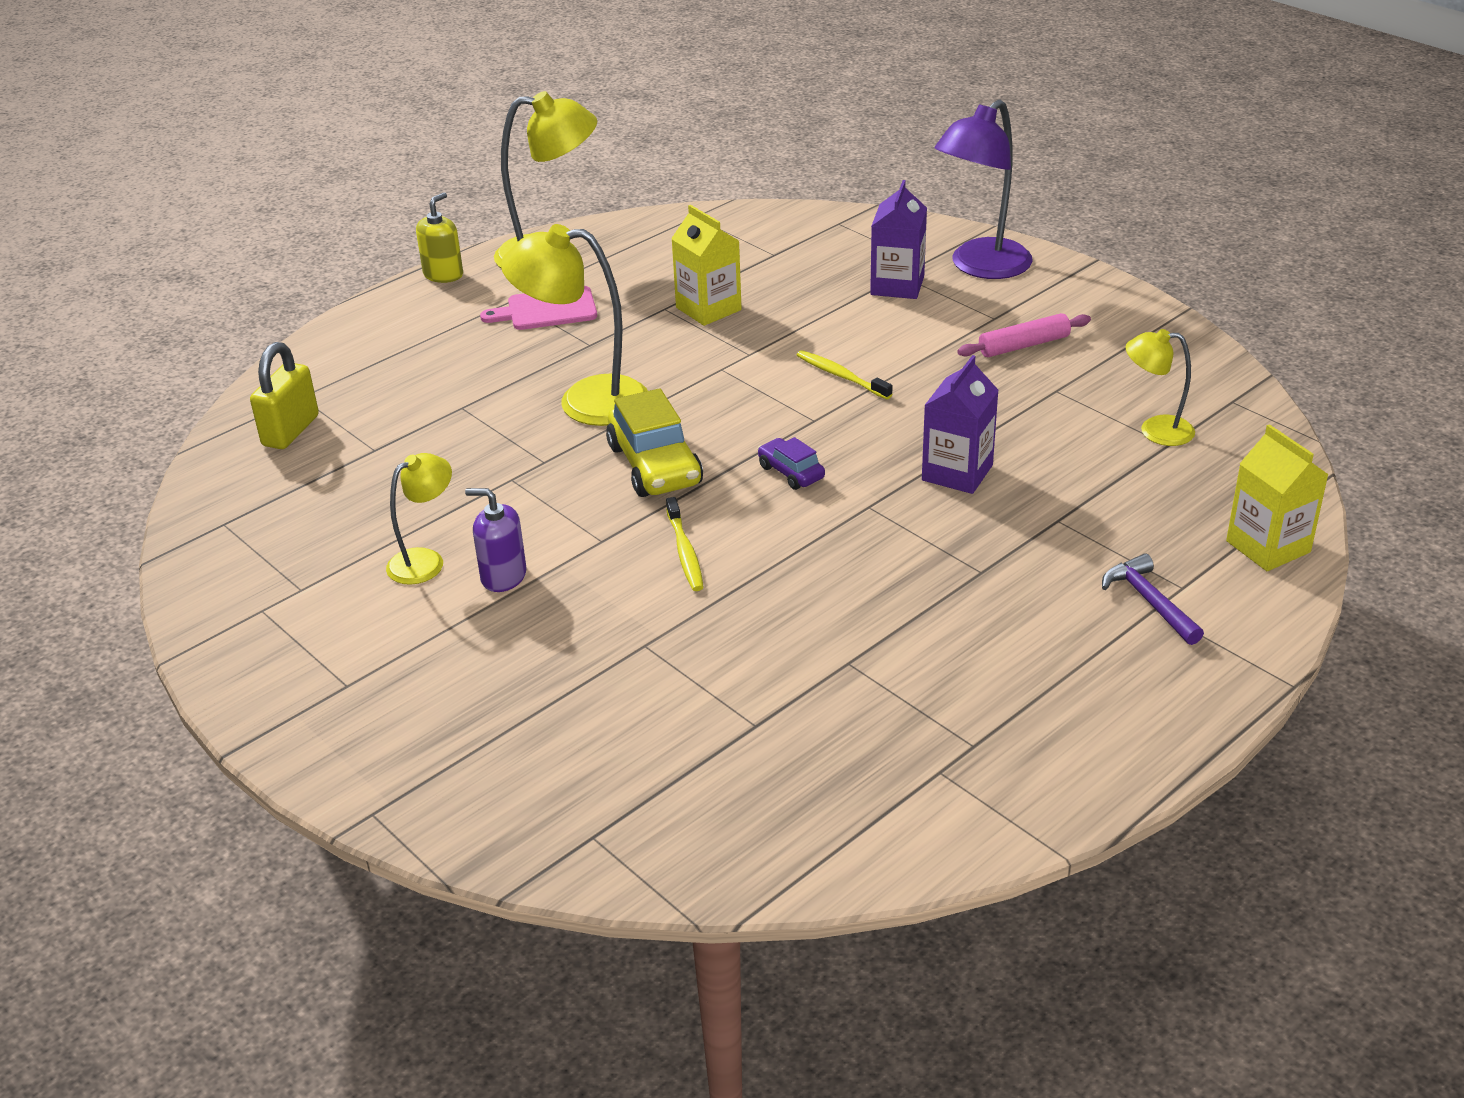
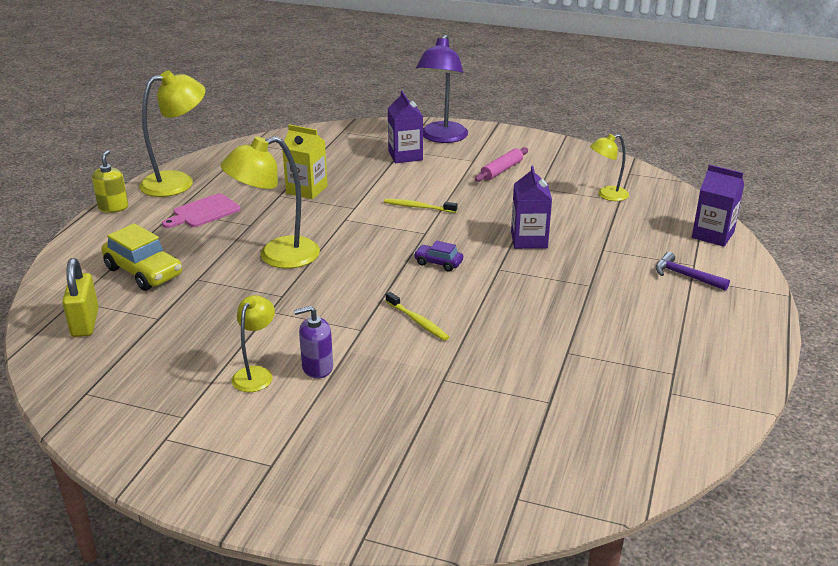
camera: 30 degrees left, 5 degrees down
yellow car [606,388,703,497] -> yellow car moved to [102,223,182,291]
yellow carton [1226,424,1329,571] -> purple carton [692,165,744,247]

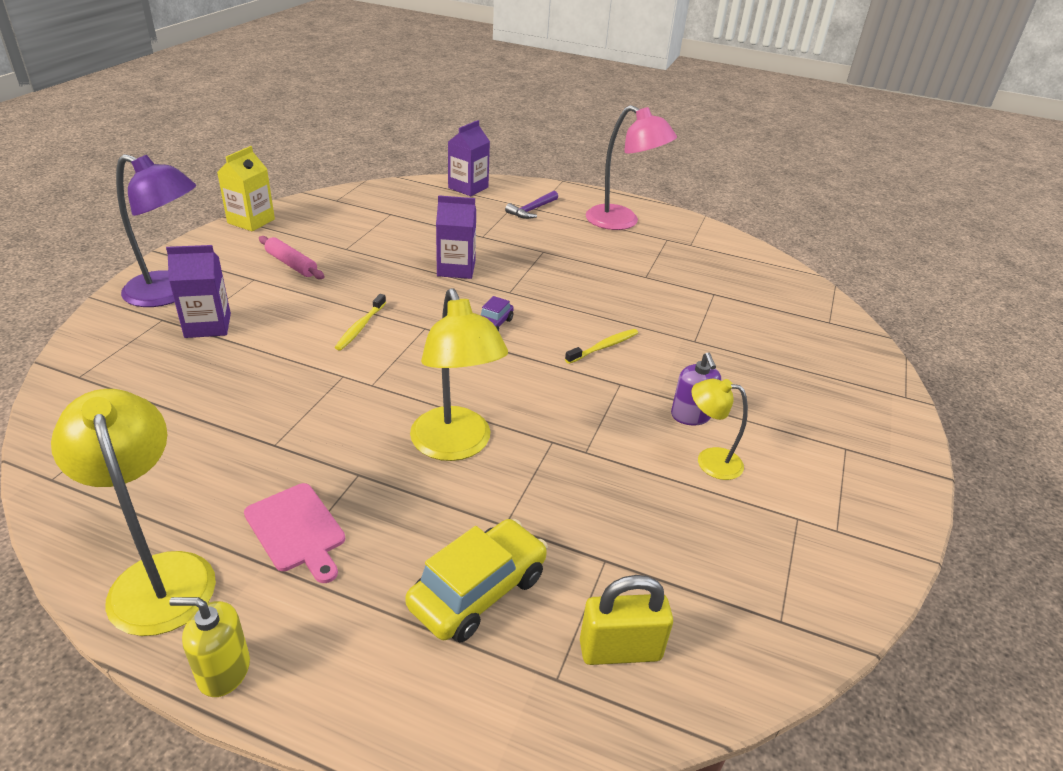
camera: 90 degrees left, 5 degrees up
yellow carton [282,124,328,199] -> yellow carton moved to [217,146,275,231]
yellow lamp [590,134,629,201] -> none
none -> pink lamp [586,105,677,230]

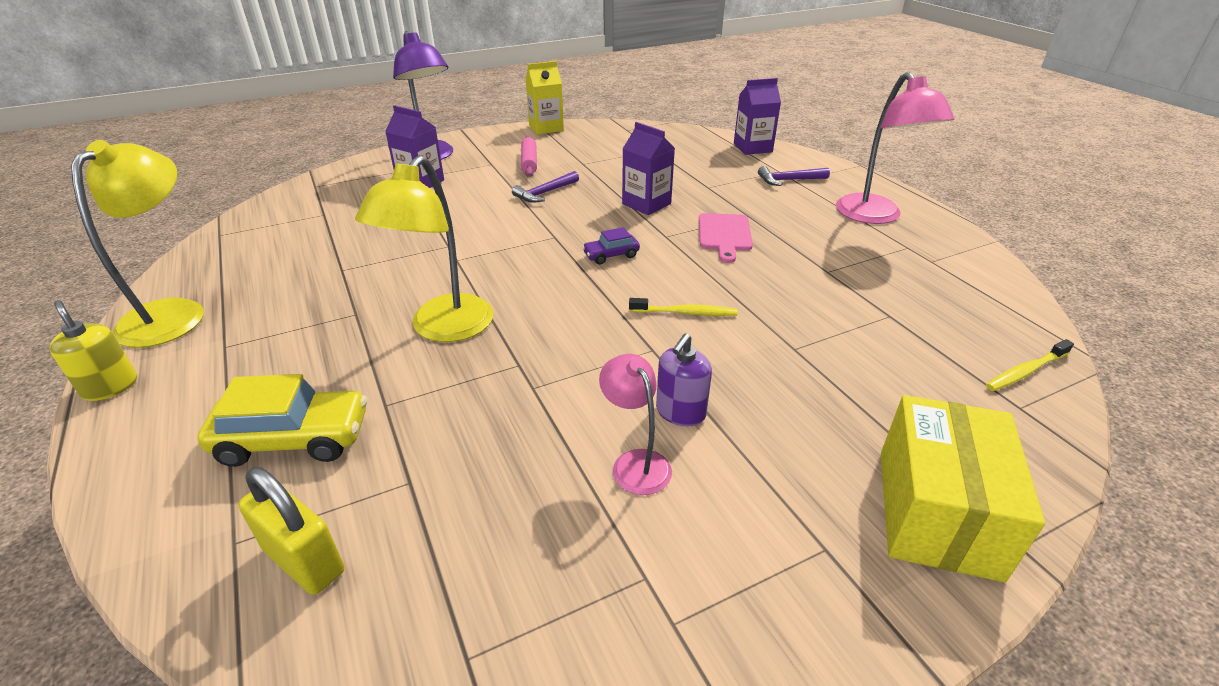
camera: 45 degrees right, 0 degrees up
pink cutting board [244,483,345,583] -> pink cutting board moved to [699,213,753,263]
yellow toothbrush [335,294,386,351] -> yellow toothbrush moved to [986,339,1074,391]
yellow lamp [691,379,748,480] -> pink lamp [599,354,672,495]
none -> purple hammer [512,171,579,203]
none -> yellow box [881,395,1045,582]

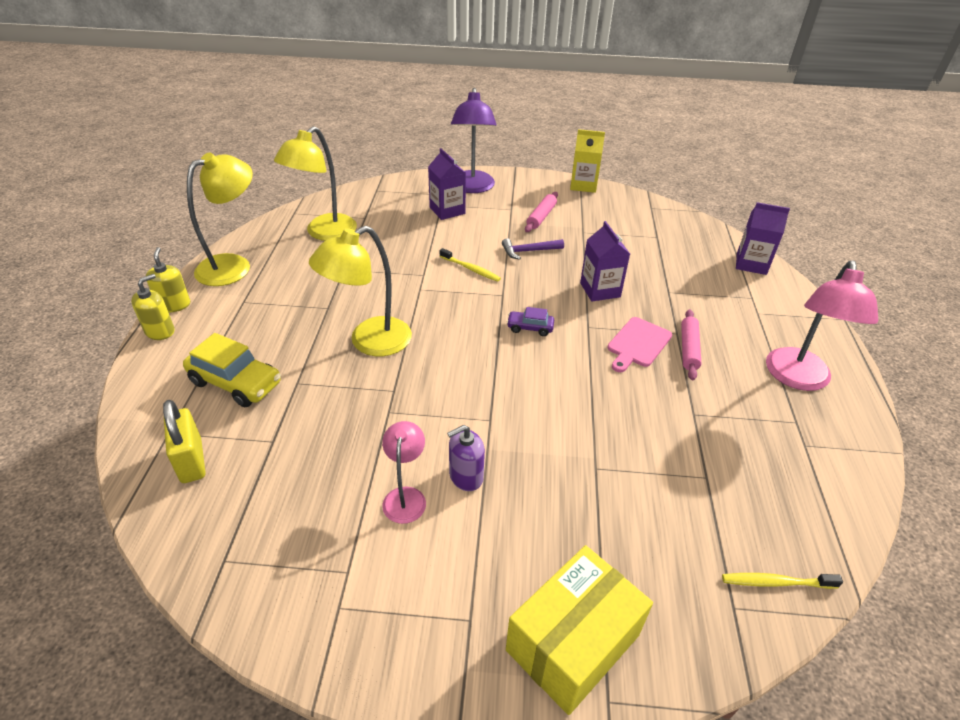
camera: 30 degrees right, 5 degrees up
yellow toothbrush [629,298,737,316] -> yellow toothbrush moved to [440,248,501,282]
purple hammer [758,166,830,186] -> none
none -> yellow soap dispenser [131,274,175,340]
none -> yellow lamp [274,126,357,241]
none -> pink rolling pin [681,309,702,380]

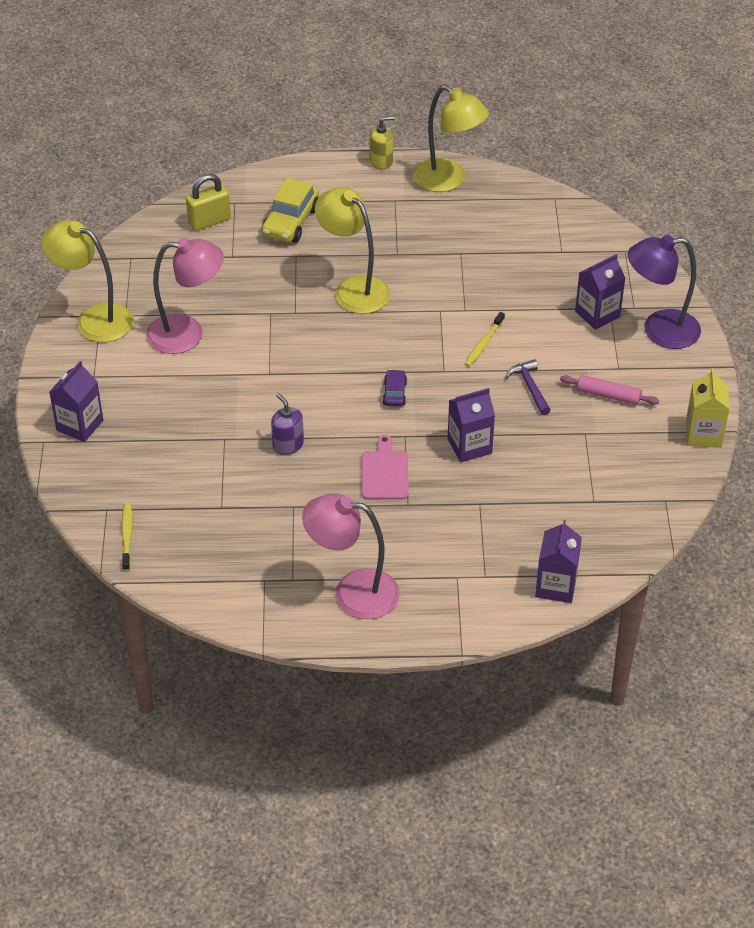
camera: 85 degrees right, 5 degrees up
yellow soap dispenser [131,274,175,340] -> none
yellow lamp [274,126,357,241] -> yellow lamp moved to [41,220,134,342]
pink lamp [382,421,426,524] -> pink lamp [146,238,224,354], size x1.76
purple soap dispenser [447,425,485,491] -> purple soap dispenser moved to [271,393,304,455]
yellow box [506,545,653,715] -> purple carton [49,361,103,442]
pink cutting board [607,317,672,372] -> pink cutting board turned 60 degrees clockwise [362,435,409,500]
pink rolling pin [681,309,702,380] -> none

